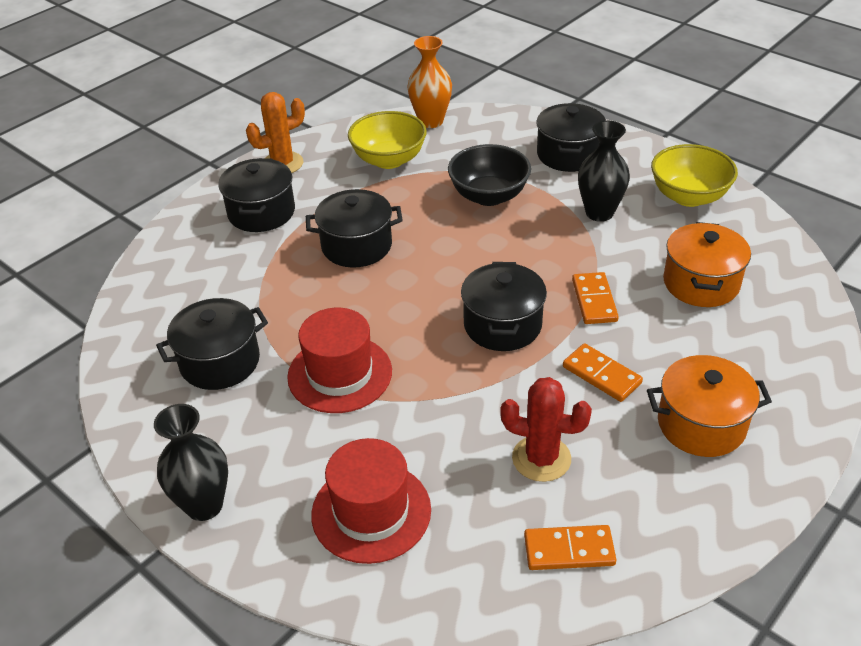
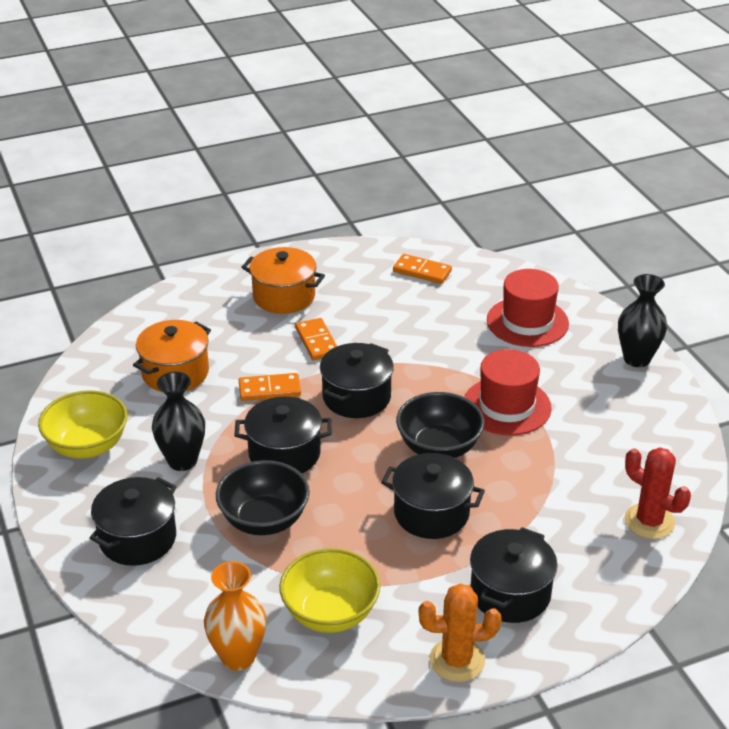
camera: 155 degrees left, 5 degrees down
black pot [156,298,268,390] -> black pot moved to [235,397,332,473]
red cactus [500,377,592,482] -> red cactus moved to [624,447,691,539]
orange domino [572,272,619,324] -> orange domino turned 60 degrees clockwise [239,373,301,401]
none -> black bowl [396,392,485,458]

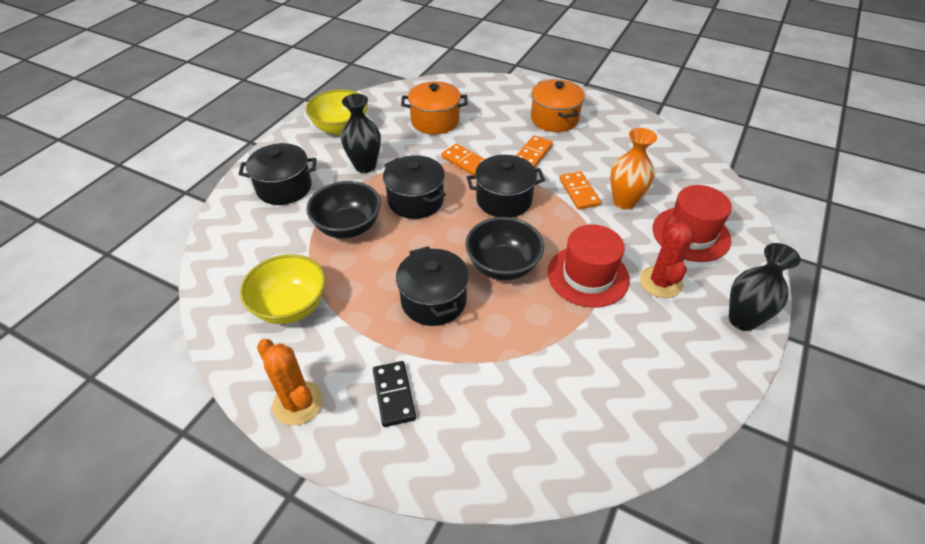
camera: 50 degrees right, 10 degrees up
orange vase [204,561,266,671] -> orange vase moved to [610,128,657,210]
orange domino [393,254,452,284] -> orange domino moved to [559,171,601,210]
black pot [470,527,558,623] -> black domino [373,361,416,427]
red cactus [624,447,691,539] -> red cactus moved to [640,216,694,298]

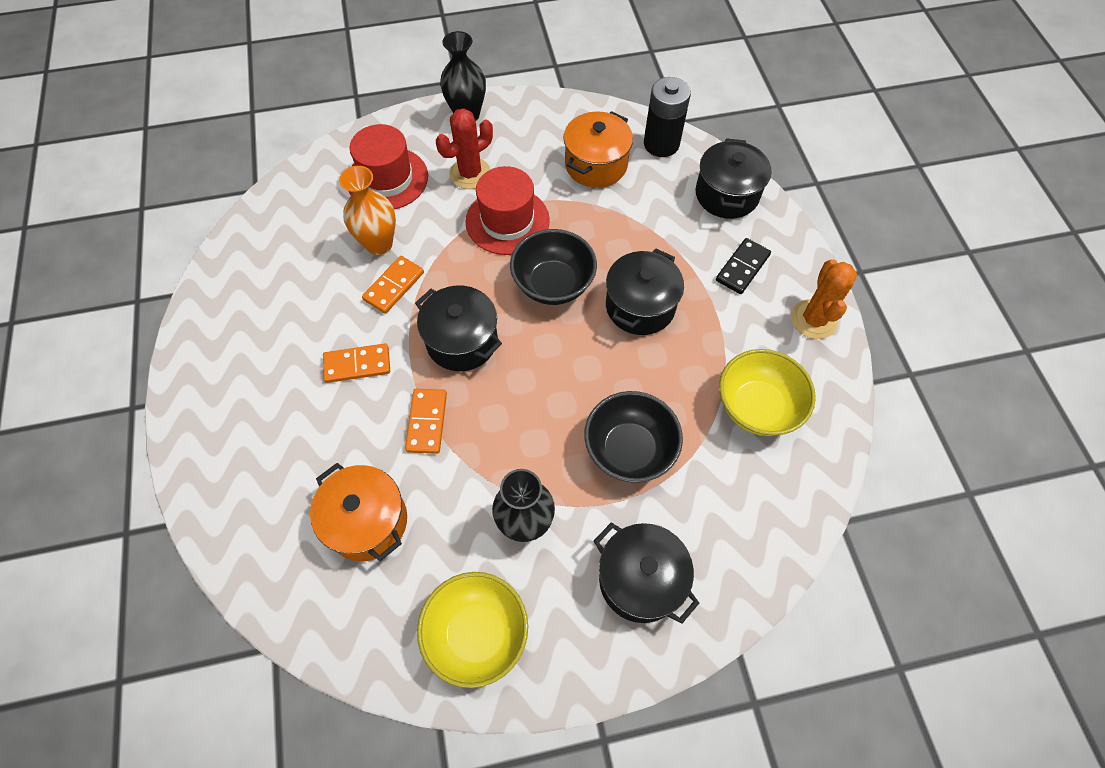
camera: 130 degrees left, 15 degrees up
black pot [383,155,446,219] -> black pot moved to [696,138,772,219]
orange pot [531,79,585,132] -> orange pot moved to [563,111,633,188]
none -> black battery [644,77,691,157]

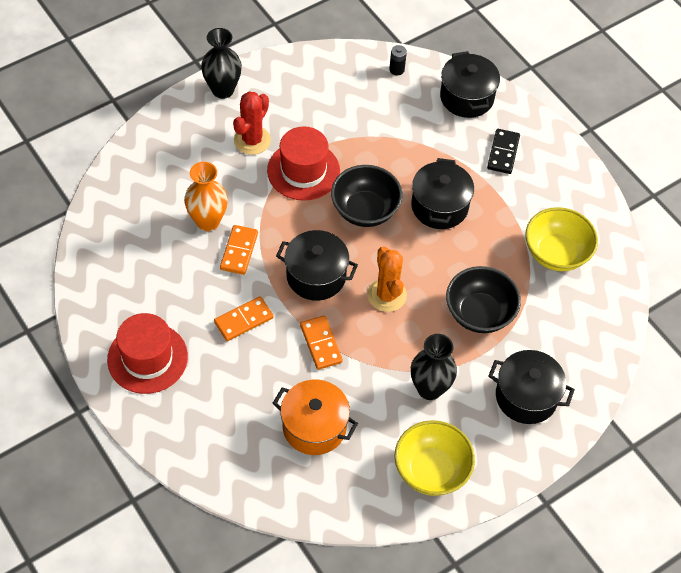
camera: 25 degrees left, 5 degrees down
red hat [349,124,428,209] -> red hat moved to [107,313,188,394]
orange pot [563,111,633,188] -> none
black battery [644,77,691,157] -> black battery [389,45,407,75], size x0.48
orange cactus [791,259,857,339] -> orange cactus moved to [367,247,407,312]

